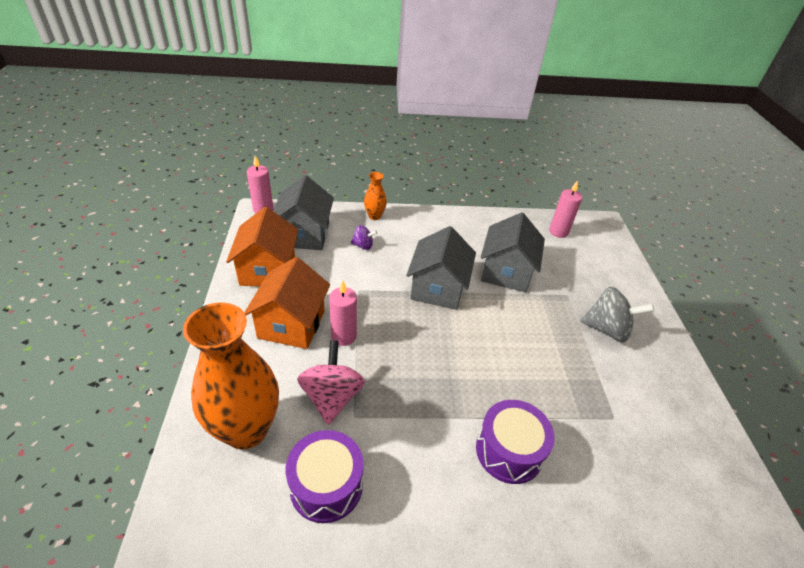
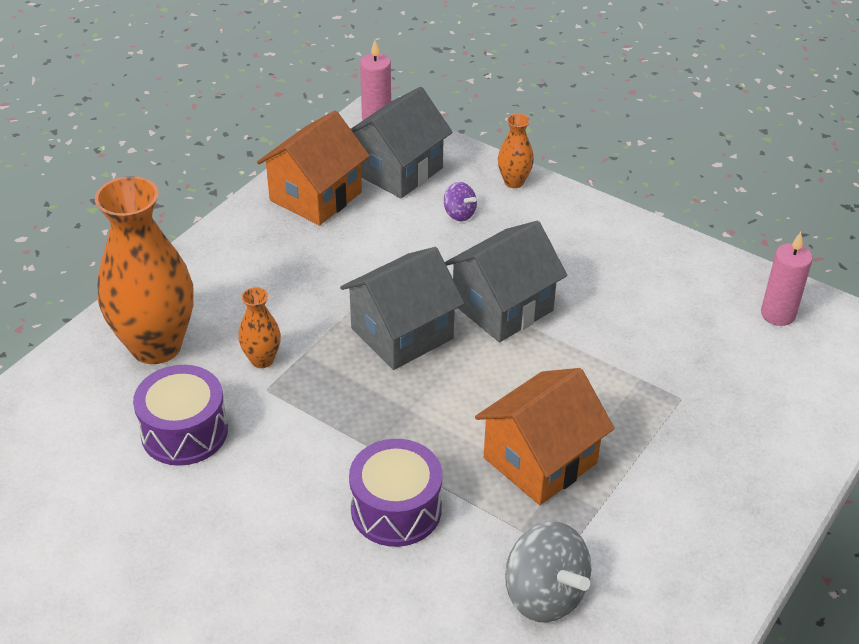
camera: 40 degrees right, 0 degrees up
orange house [244,257,330,349] -> orange house moved to [475,368,615,505]
pink spinning top [297,340,365,425] -> orange vase [238,287,281,368]
pink candle [329,280,357,346] -> none
grey house [481,212,545,292] -> grey house moved to [340,247,464,370]
grey spinning top [581,287,654,342] -> grey spinning top moved to [505,522,591,622]

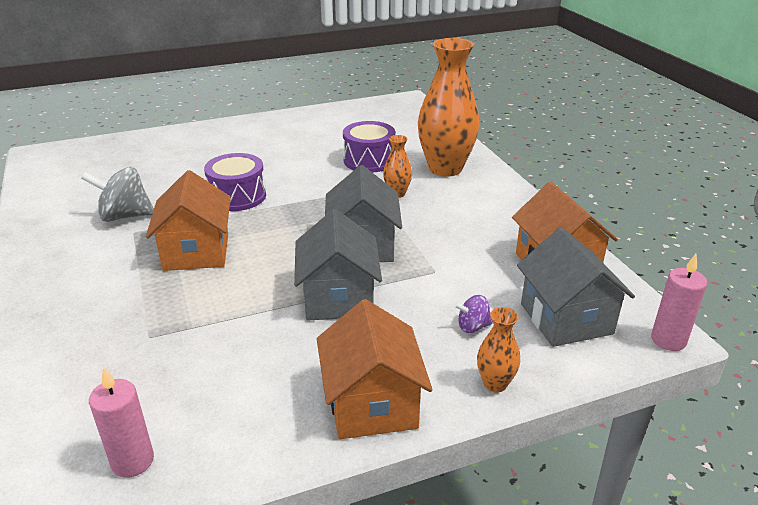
camera: 125 degrees right, 10 degrees down
none -> orange house [317,299,432,439]

